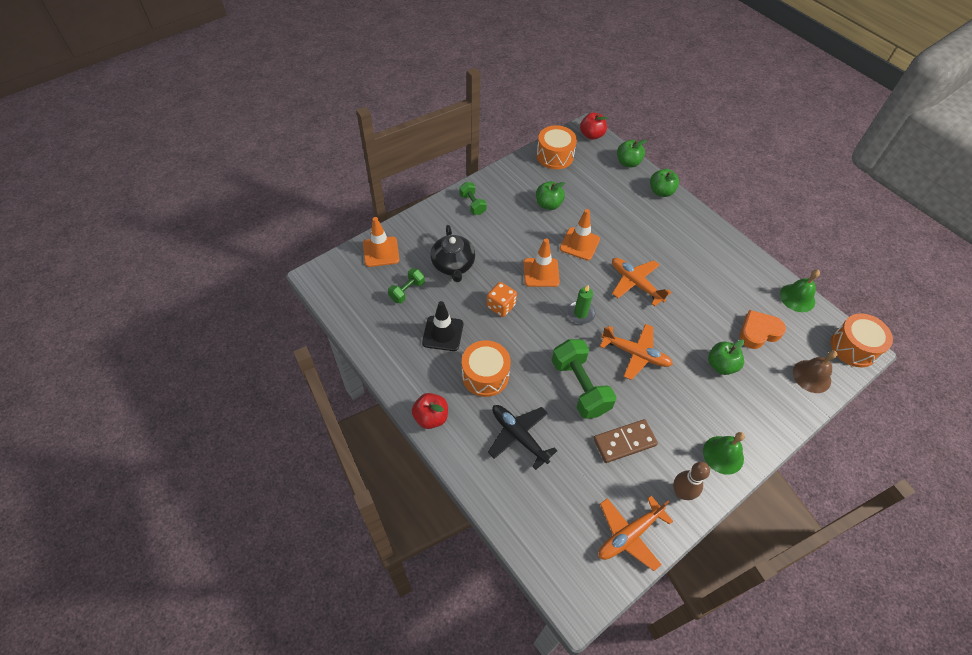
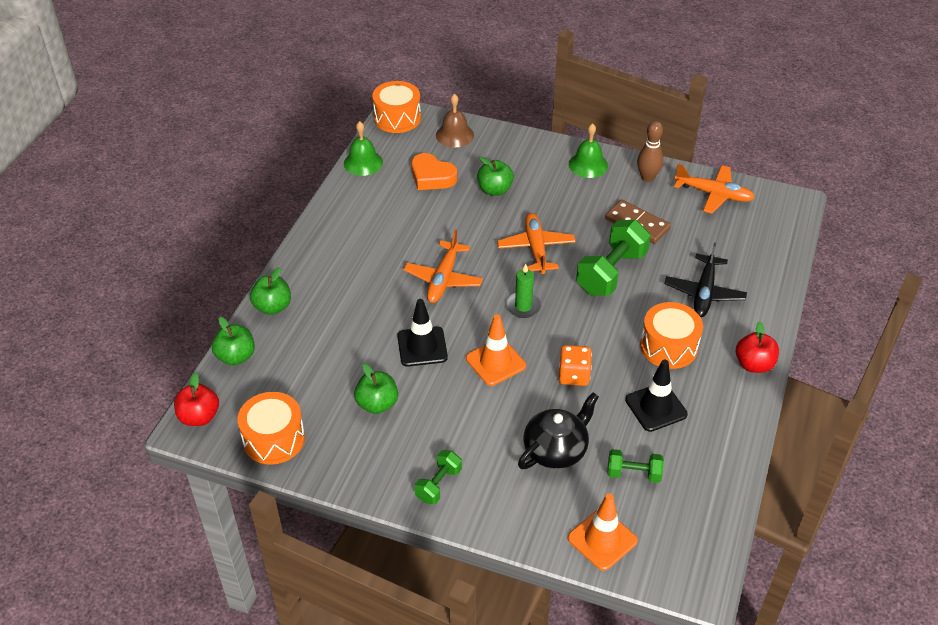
camera: 120 degrees left, 10 degrees down
orange traffic cone [560,209,600,260] -> black traffic cone [397,299,448,367]

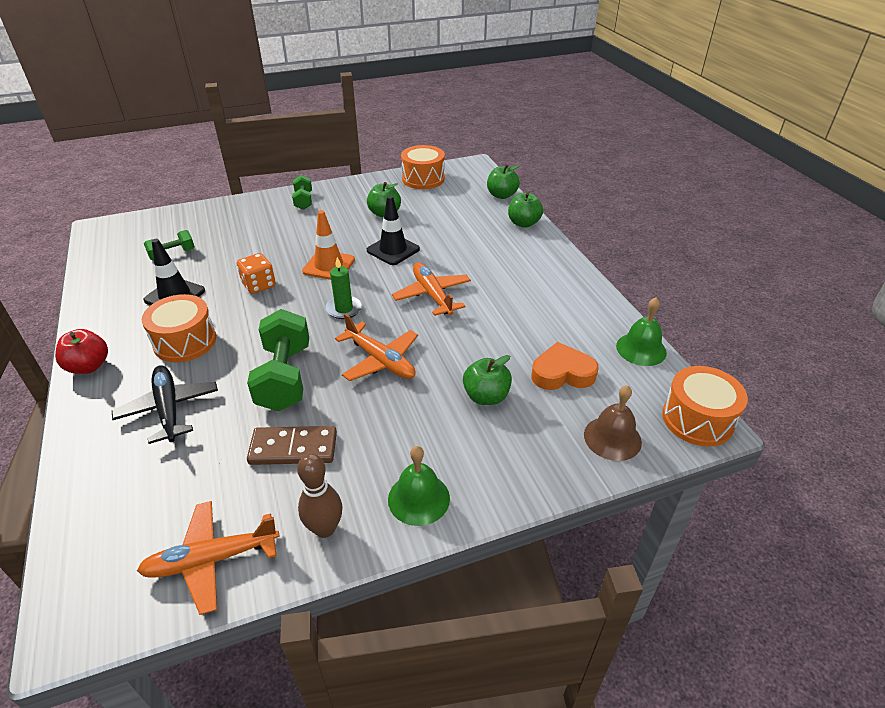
camera: 140 degrees right, 5 degrees down
red apple [174,373,219,426] -> none
black teapot [518,392,599,469] -> none
orange traffic cone [568,493,638,571] -> none

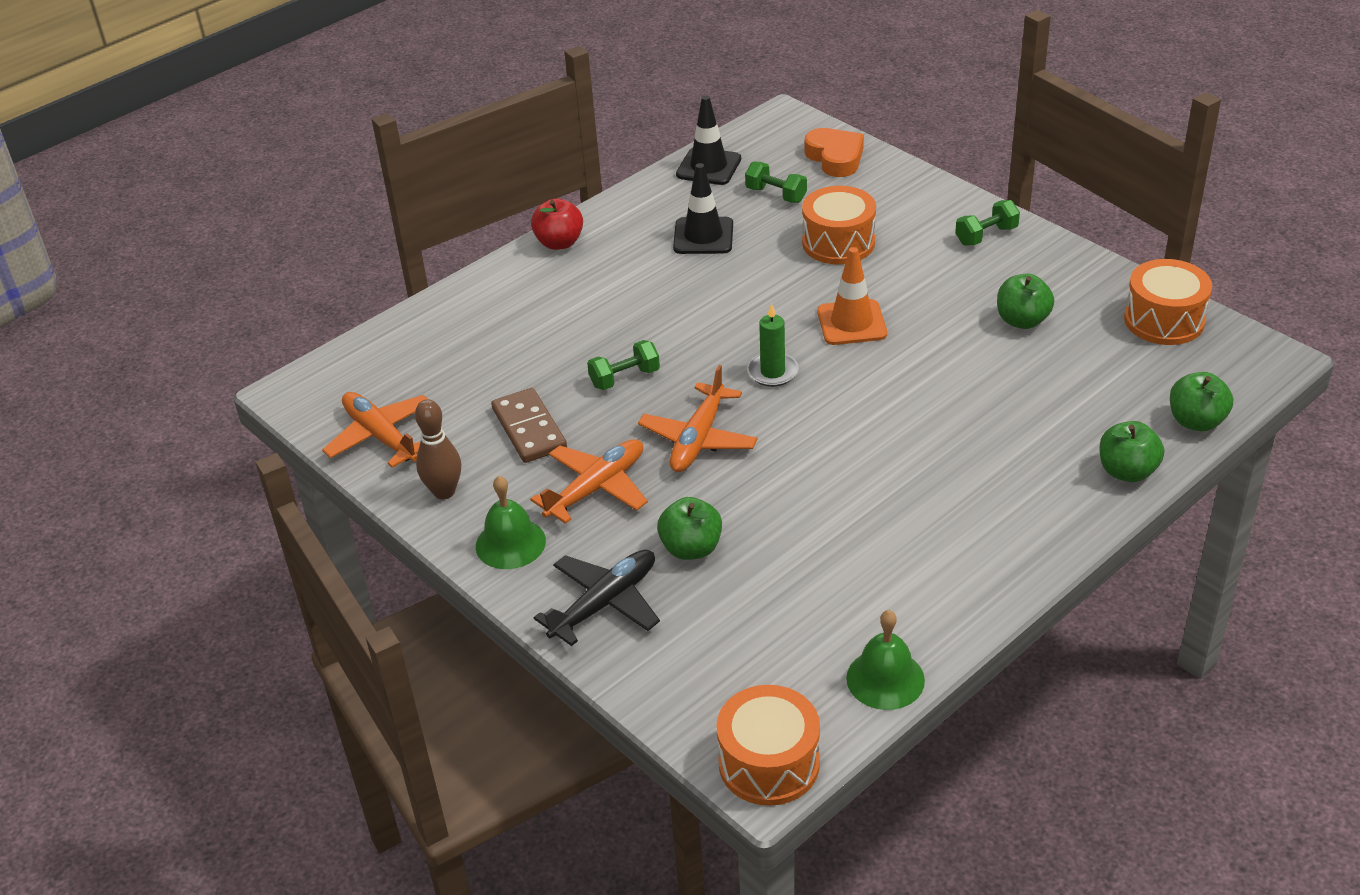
camera: 70 degrees right, 0 degrees up
black plane [112,365,218,444] -> black plane moved to [534,550,660,646]
orange drum [142,294,216,362] -> orange drum moved to [802,186,876,265]
orange dice [237,253,276,294] -> none
green dumbbell [247,309,309,411] -> green dumbbell [587,340,660,390], size x0.54
black traffic cone [367,196,420,265] -> black traffic cone moved to [676,96,741,185]
orange plane [392,263,471,316] -> orange plane moved to [530,439,648,524]
orange heart [531,342,599,390] -> orange heart moved to [805,128,864,177]
brown bell [584,385,642,461] -> none

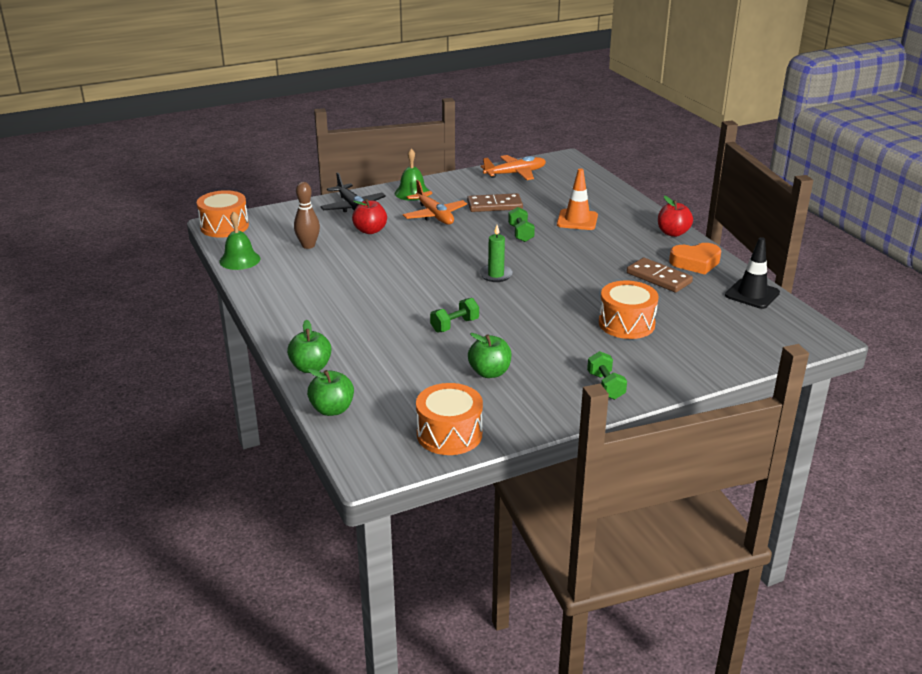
camera: 105 degrees right, 10 degrees down
brown bowling pin [415,399,461,499] -> brown bowling pin moved to [294,182,320,249]
orange plane [638,365,758,472] -> none
green apple [657,497,722,560] -> red apple [352,199,387,234]
black traffic cone [673,163,733,254] -> brown domino [627,258,693,292]
green dumbbell [745,162,807,203] -> green dumbbell moved to [430,298,479,333]
orange heart [805,128,864,177] -> orange heart moved to [669,243,721,274]
orange traffic cone [817,247,887,345] -> orange traffic cone moved to [557,168,598,230]

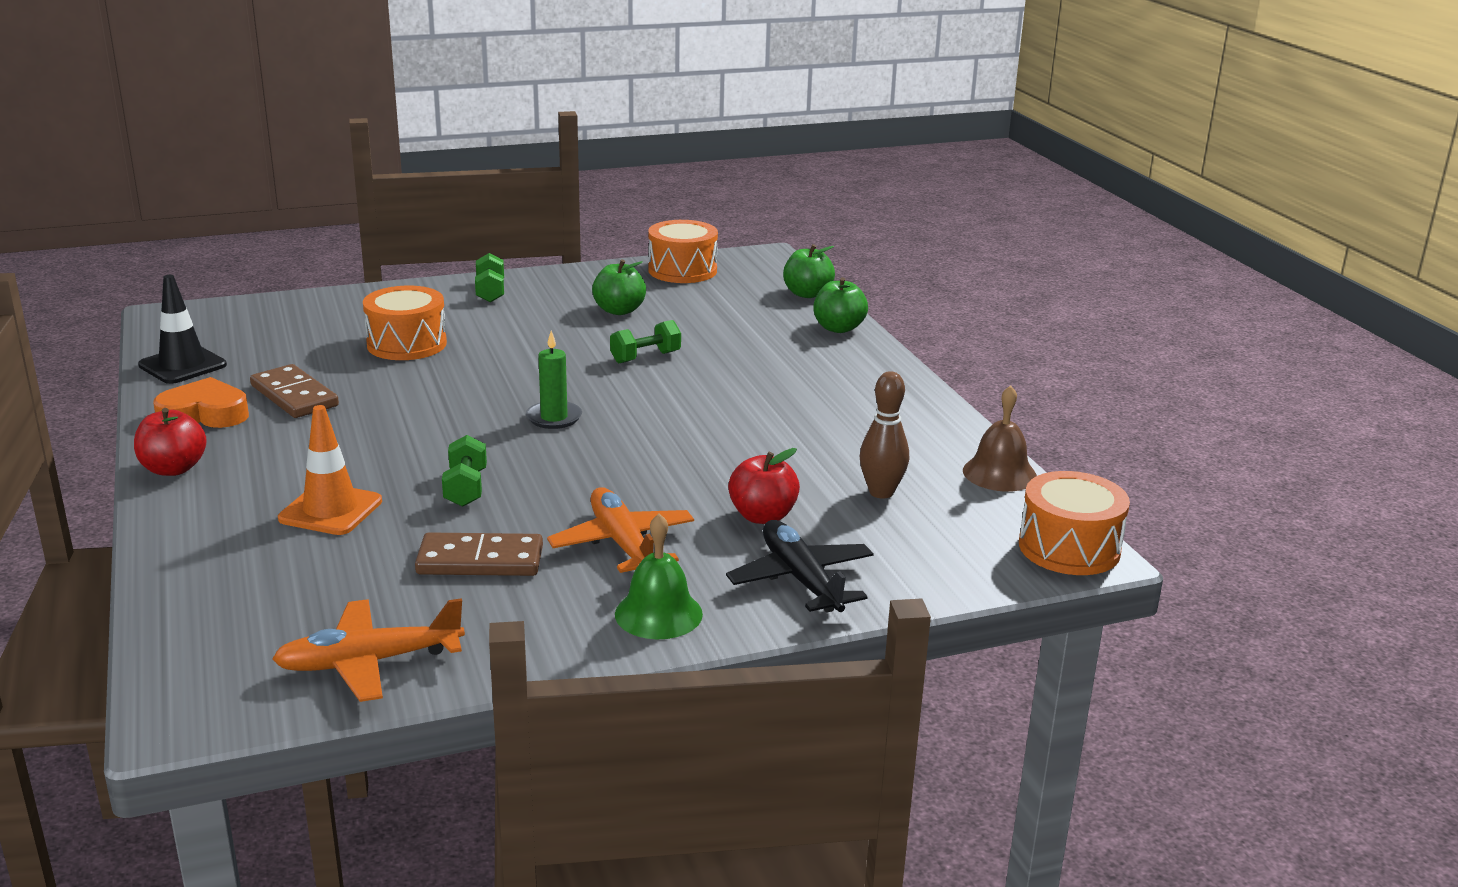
camera: 175 degrees left, 5 degrees down
green bell [219,212,260,270] -> brown bell [963,385,1037,492]

